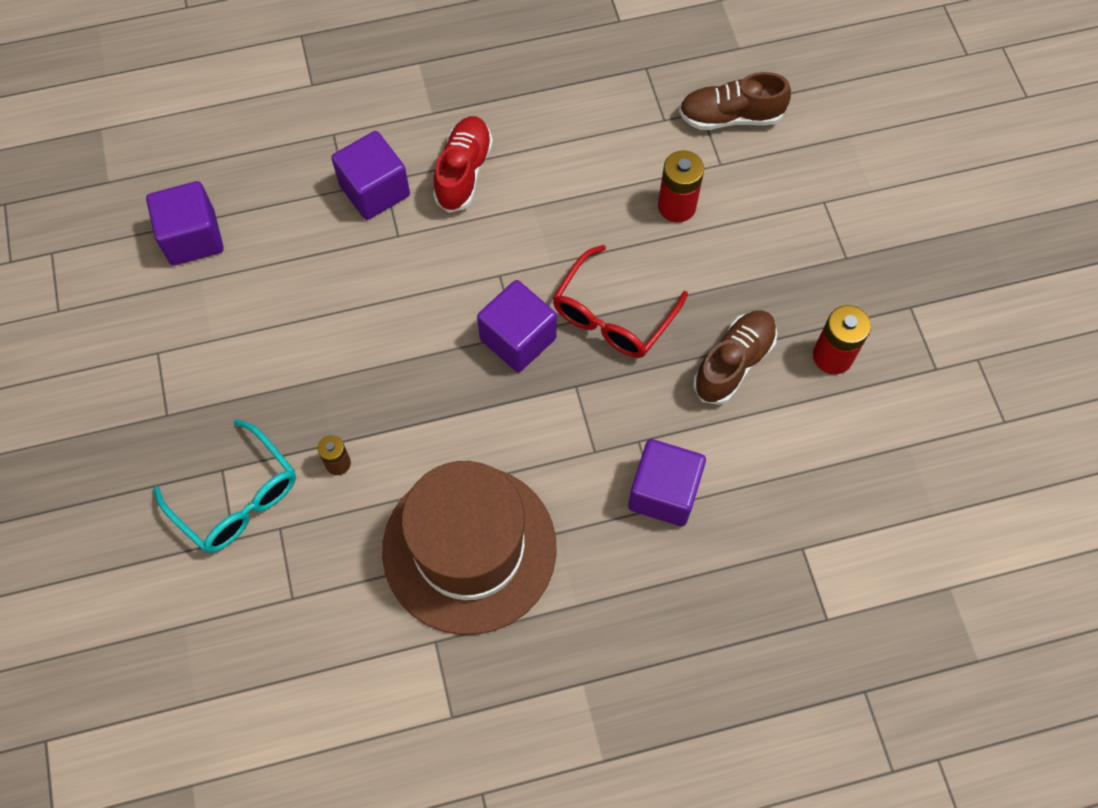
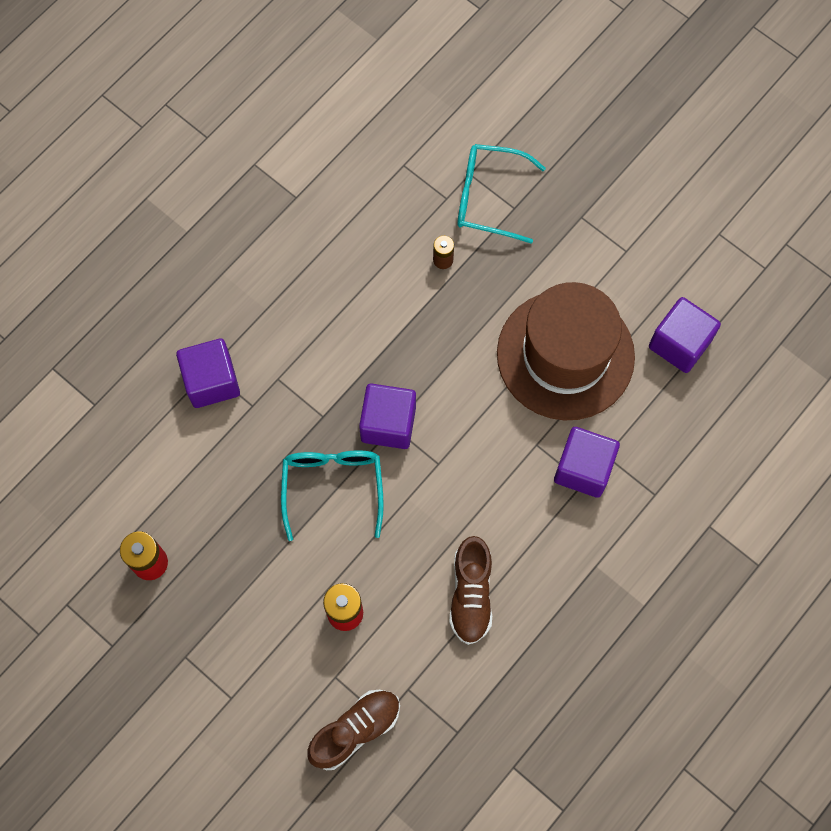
camera: 145 degrees right, 5 degrees up
brown hat [382,461,557,635] -> brown hat moved to [497,282,635,420]
red shoe [433,116,493,213] -> none
red glasses [553,245,688,358] -> turquoise glasses [281,451,384,541]
brown shoe [693,310,777,405] -> brown shoe moved to [449,536,492,645]

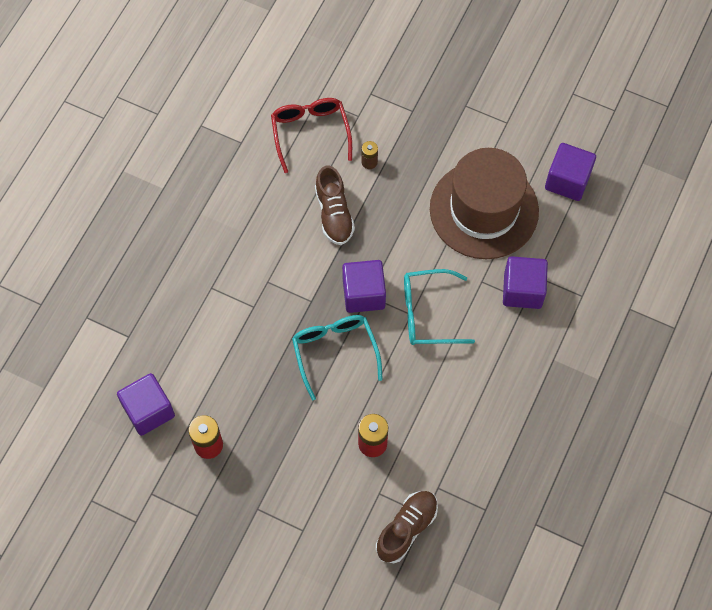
camera: 15 degrees left, 5 degrees down
purple cube [176,338,240,408] -> purple cube moved to [117,373,175,436]
brown shoe [449,536,492,645] -> brown shoe moved to [315,166,355,245]
turquoise glasses [457,144,546,244] -> turquoise glasses moved to [404,269,475,345]
none -> red glasses [271,98,352,173]

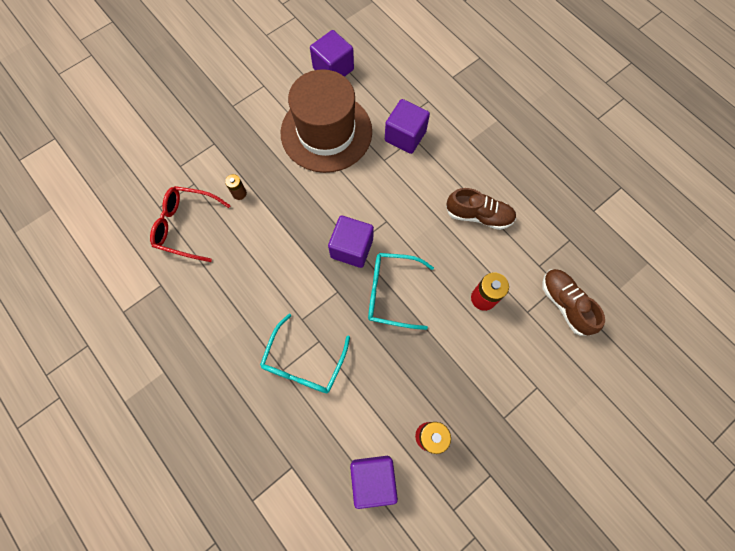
camera: 65 degrees left, 5 degrees up
brown shoe [315,166,355,245] -> brown shoe moved to [446,188,516,230]
turquoise glasses [404,269,475,345] -> turquoise glasses moved to [260,314,350,393]

